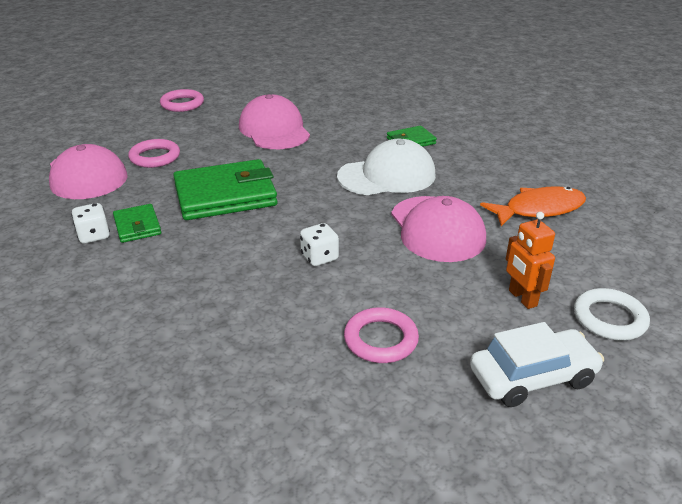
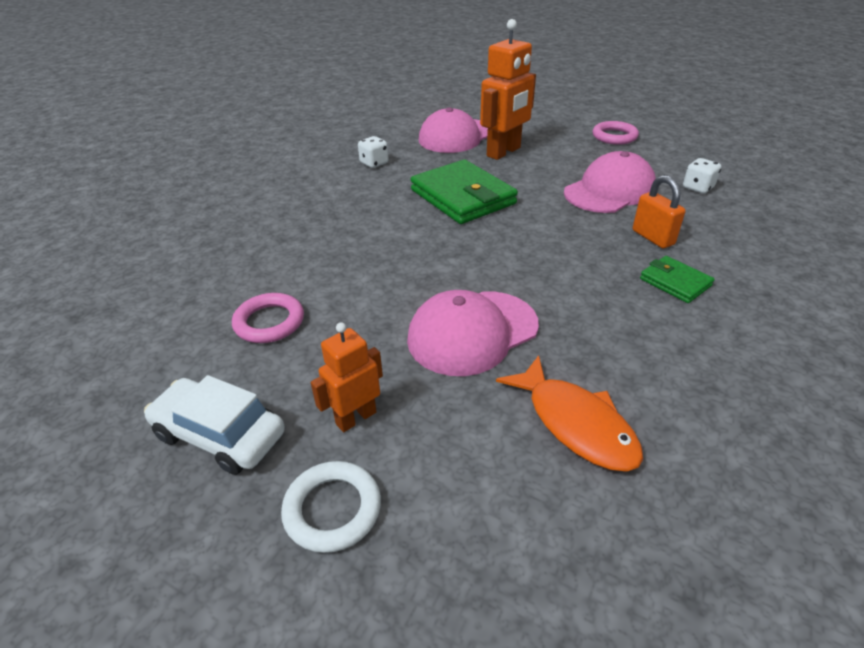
camera: 75 degrees right, 5 degrees up
green wallet [113,204,161,243] -> none
pink ring [128,139,180,168] -> orange robot [480,19,536,160]
white dice [300,223,339,266] -> white dice moved to [683,158,721,193]
white cap [337,139,436,195] -> none
white car [470,322,604,407] -> white car turned 150 degrees clockwise [144,375,285,475]
none -> orange padlock [633,175,686,248]

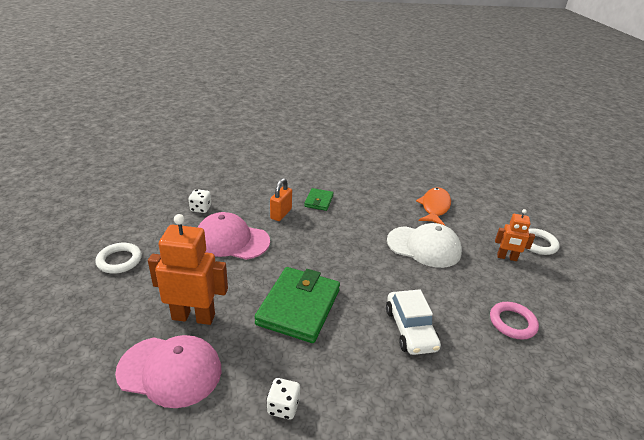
camera: 130 degrees left, 5 degrees down
white car [144,375,285,475] -> white car moved to [386,289,441,355]
pink cap [407,290,539,376] -> white cap [387,223,462,268]
pink ring [592,121,639,145] -> white ring [95,243,142,274]

